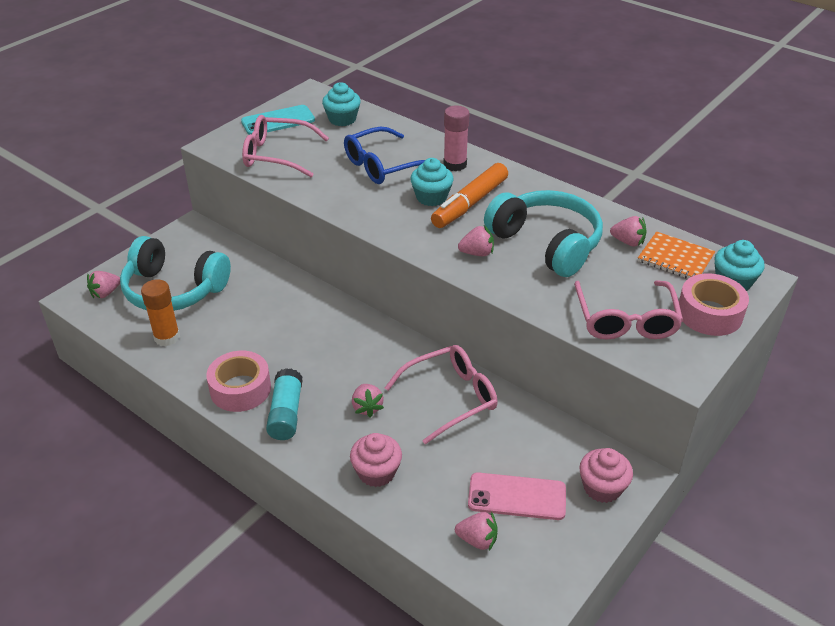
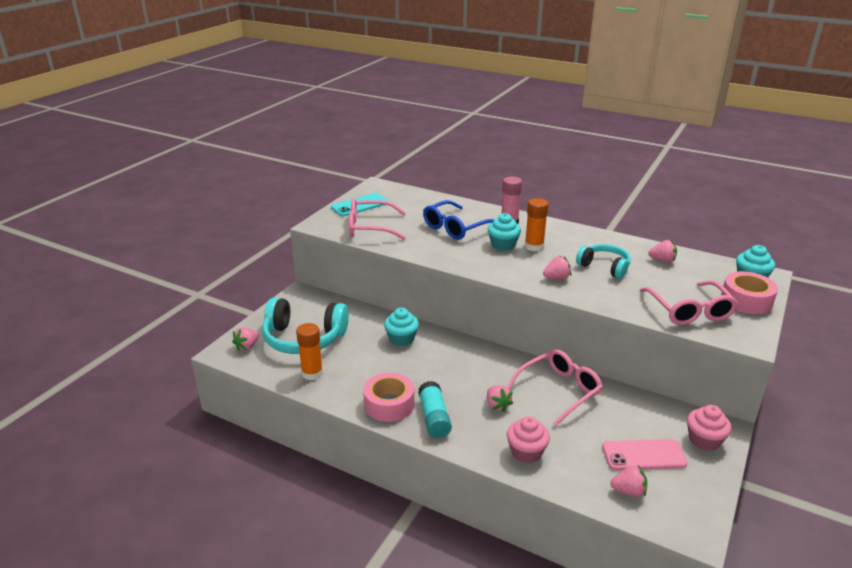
camera: 10 degrees left, 10 degrees down
turquoise cupcake [322,82,361,126] -> turquoise cupcake moved to [384,308,419,346]
orange marker [431,163,508,228] -> orange glue stick [525,198,549,252]
turquoise headphones [484,190,603,277] -> turquoise headphones [576,244,631,279], size x0.60
orange notebook [638,231,715,279] -> none

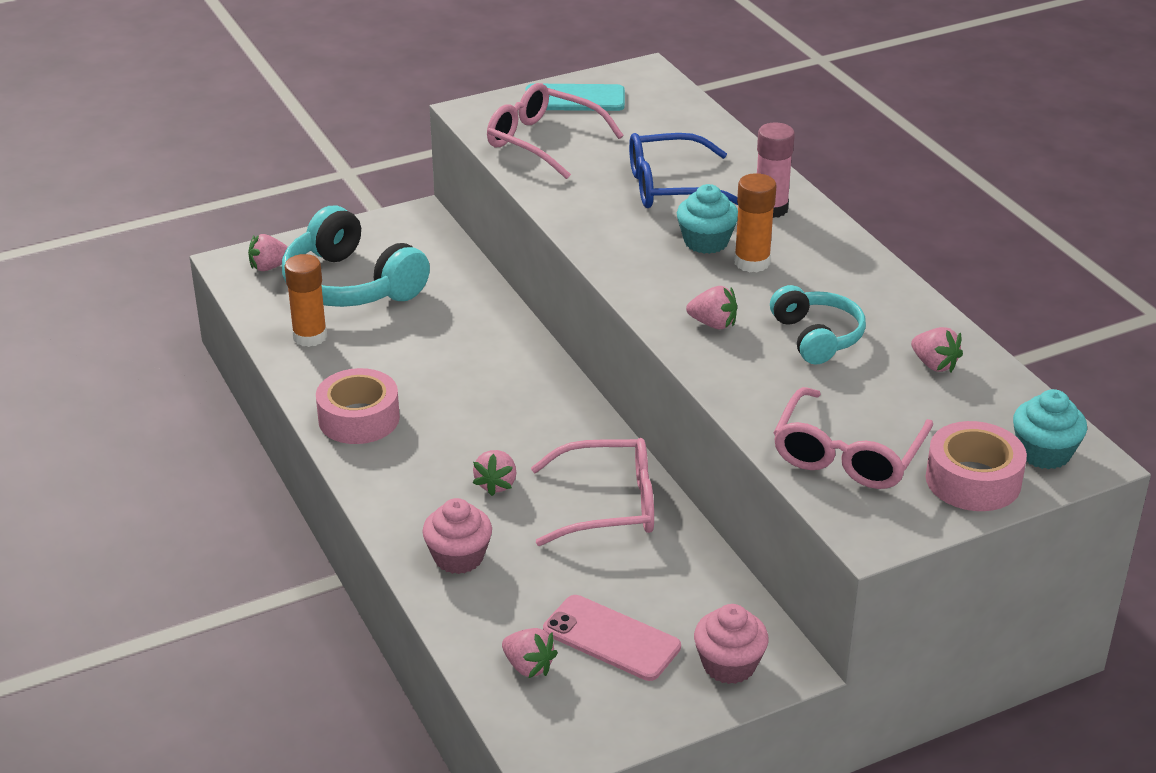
camera: 35 degrees right, 5 degrees up
turquoise cupcake [384,308,419,346] -> none
turquoise glue stick [418,381,452,438] -> none

